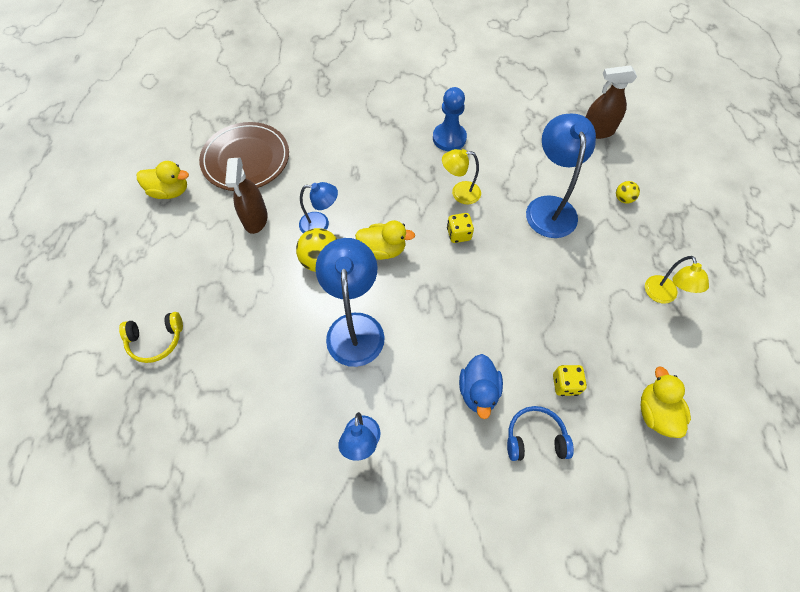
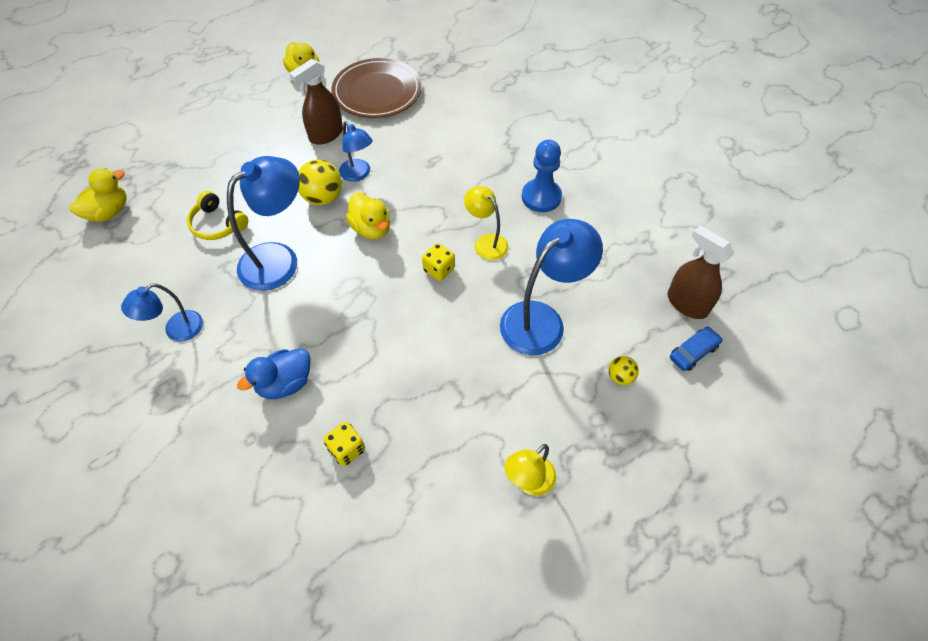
camera: 50 degrees right, 5 degrees down
yellow headphones [119,312,183,363] -> yellow headphones moved to [187,191,248,240]
blue headphones [507,406,574,461] -> none
yellow duck [641,366,691,438] -> yellow duck moved to [70,168,127,222]
none -> blue car [670,326,723,371]

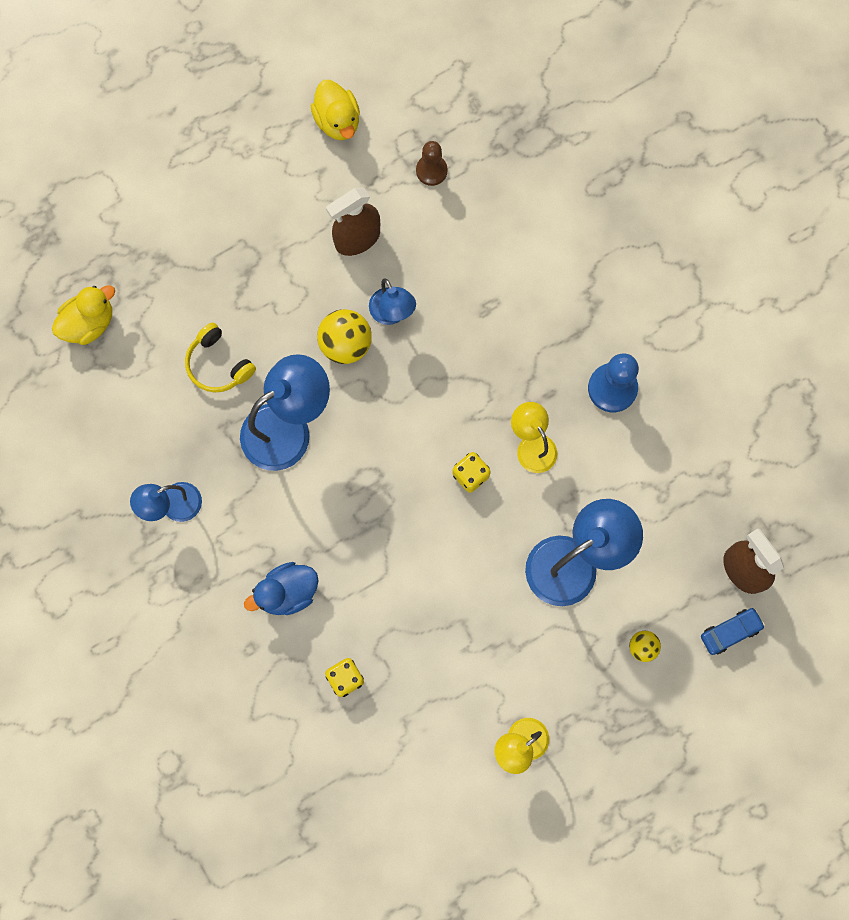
camera: 10 degrees right, 20 degrees up
brown plate [331,58,422,118] -> brown pawn [416,141,448,186]
yellow duck [346,192,390,239] -> none

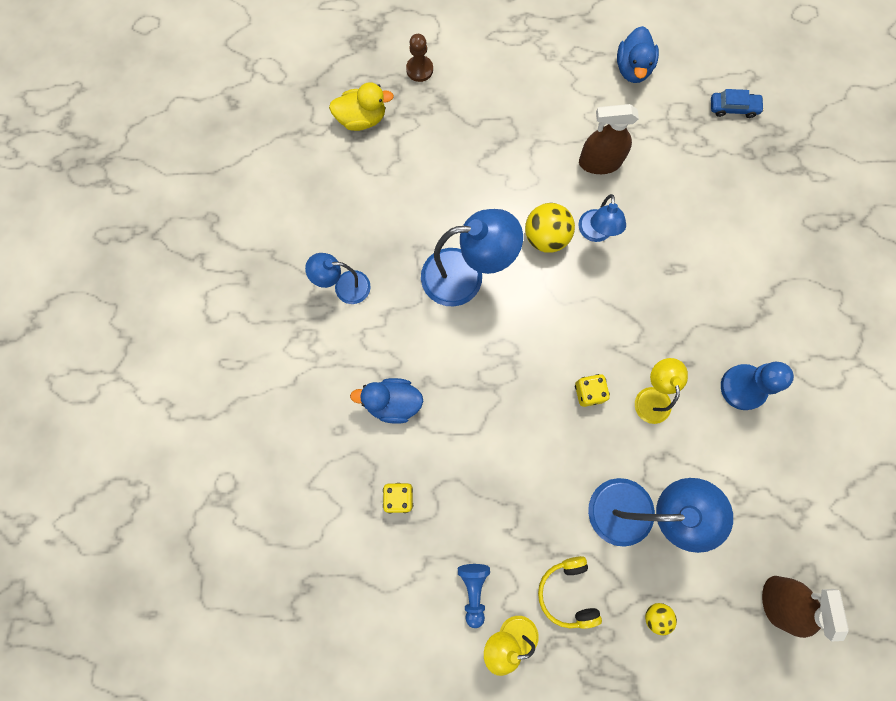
camera: 30 degrees right, 0 degrees up
yellow headphones [185,323,256,392] -> yellow headphones moved to [538,556,602,629]
yellow duck [311,80,360,140] -> blue duck [617,26,659,83]
brown pawn [416,141,448,186] -> brown pawn moved to [406,34,433,82]
blue car [701,608,765,655] -> blue car moved to [711,89,764,118]
none -> blue pawn [458,564,490,628]

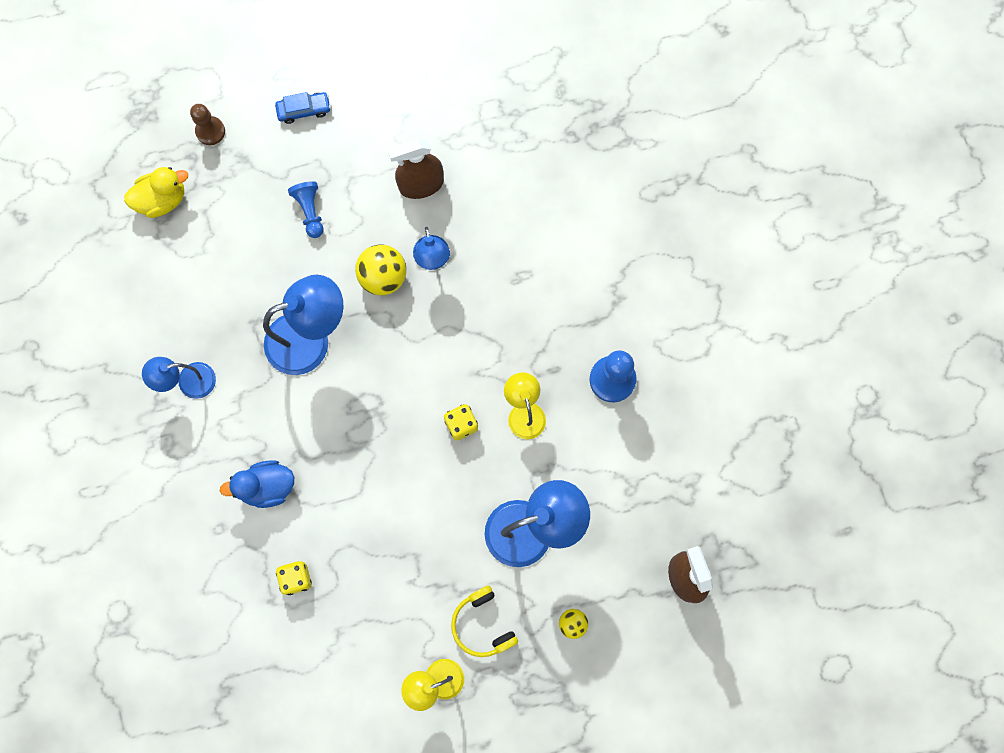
camera: 15 degrees left, 0 degrees up
blue pawn [458,564,490,628] -> blue pawn moved to [288,181,324,238]
blue duck [617,26,659,83] -> none
blue car [711,89,764,118] -> blue car moved to [275,92,331,124]

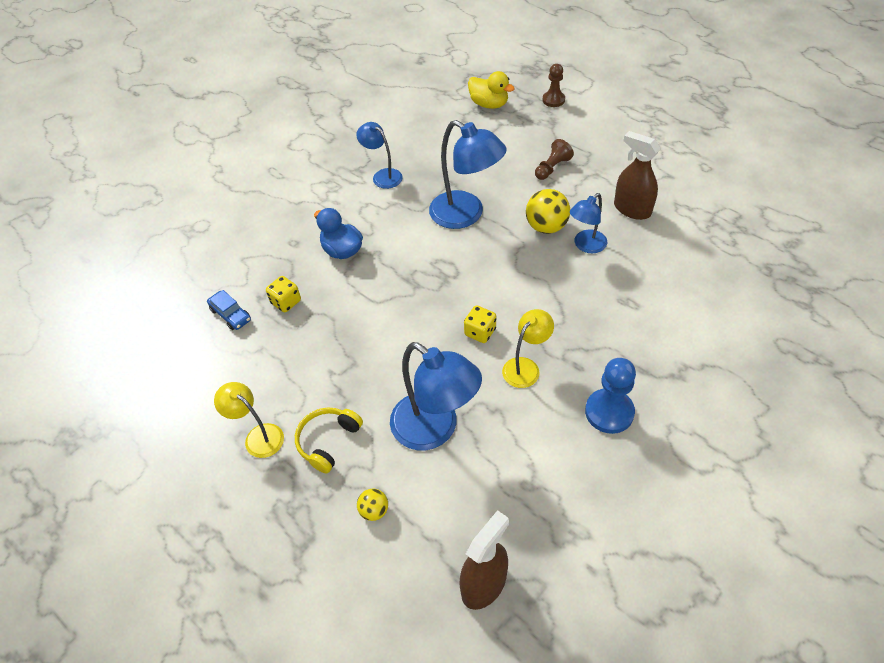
camera: 60 degrees right, 25 degrees down
blue car [275,92,331,124] -> blue car moved to [207,290,251,330]
blue pawn [288,181,324,238] -> brown pawn [535,139,574,180]

